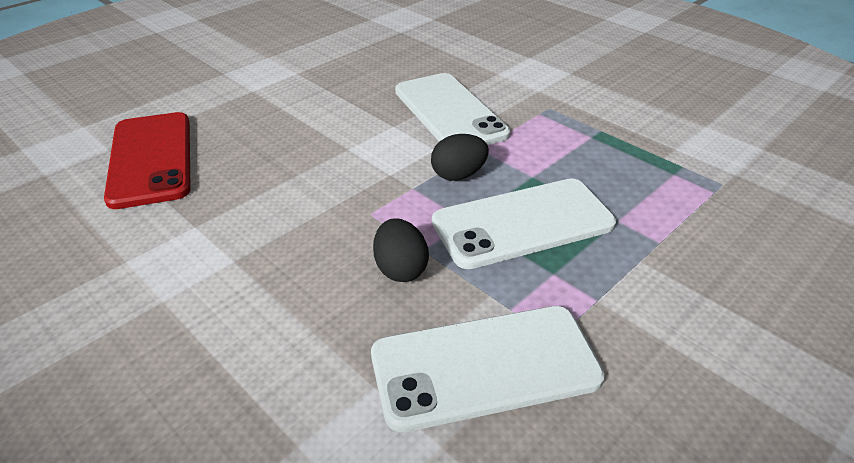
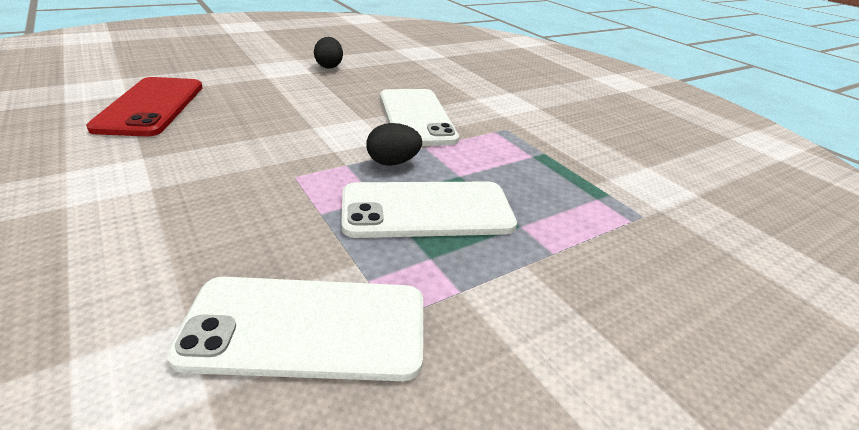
camera: 10 degrees right, 5 degrees down
black egg [373,218,429,282] -> black egg moved to [314,37,343,69]

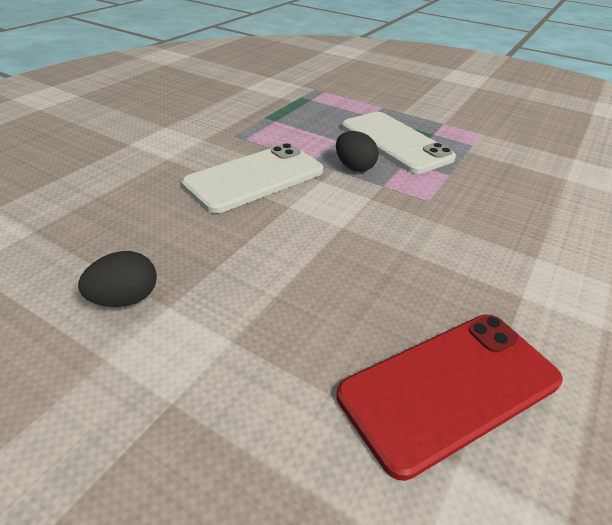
camera: 115 degrees left, 5 degrees up
white phone [167,277,423,381] -> none

